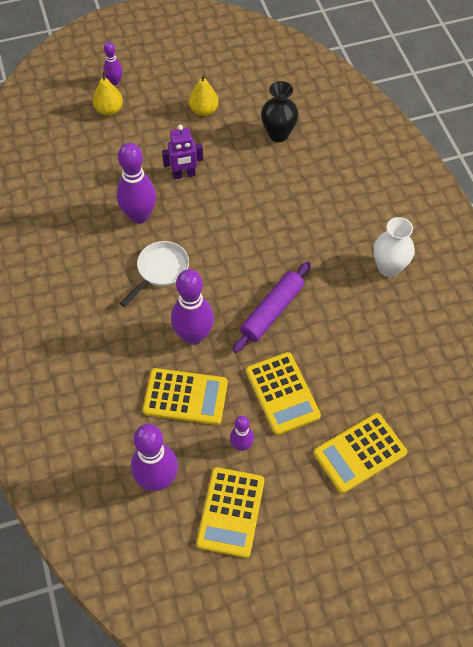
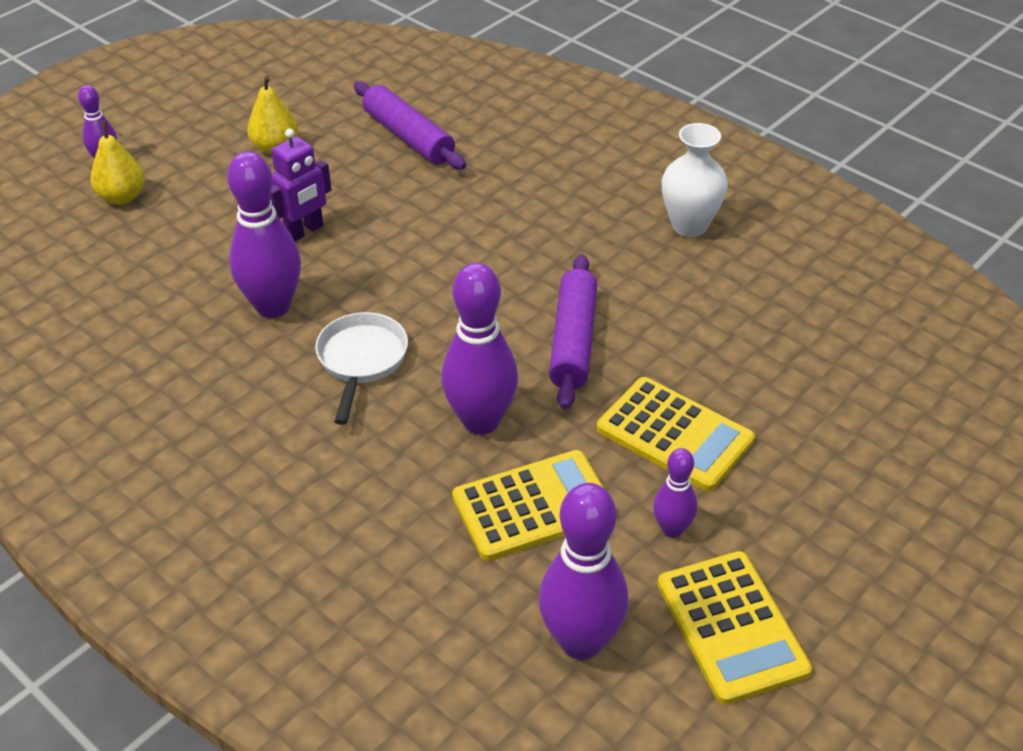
camera: 30 degrees left, 15 degrees down
black vase [261,81,299,142] -> purple rolling pin [354,81,466,170]
yellow calculator [313,413,407,493] -> none

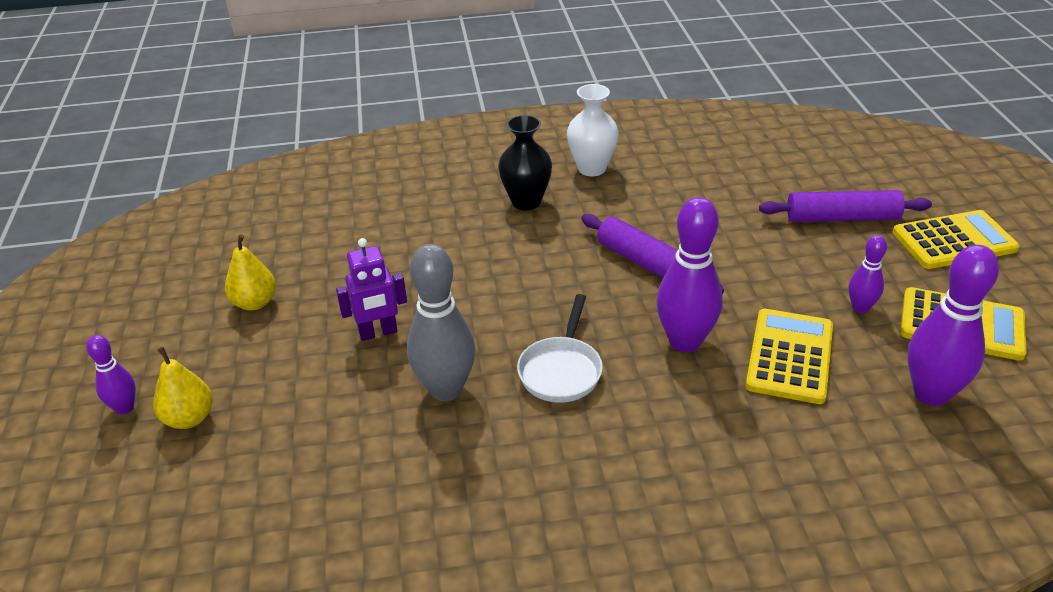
camera: 50 degrees left, 5 degrees down
purple bowling pin [227,151,301,318] -> grey bowling pin [407,244,476,401]
purple robot [270,129,332,241] -> purple robot turned 75 degrees clockwise [336,238,407,341]
white pan [315,312,408,425] -> white pan turned 120 degrees counterclockwise [517,294,603,403]
purple rolling pin [354,81,466,170] -> purple rolling pin moved to [759,190,932,222]
yellow calculator [597,377,755,491] -> yellow calculator moved to [893,210,1019,269]
none -> black vase [498,115,552,210]

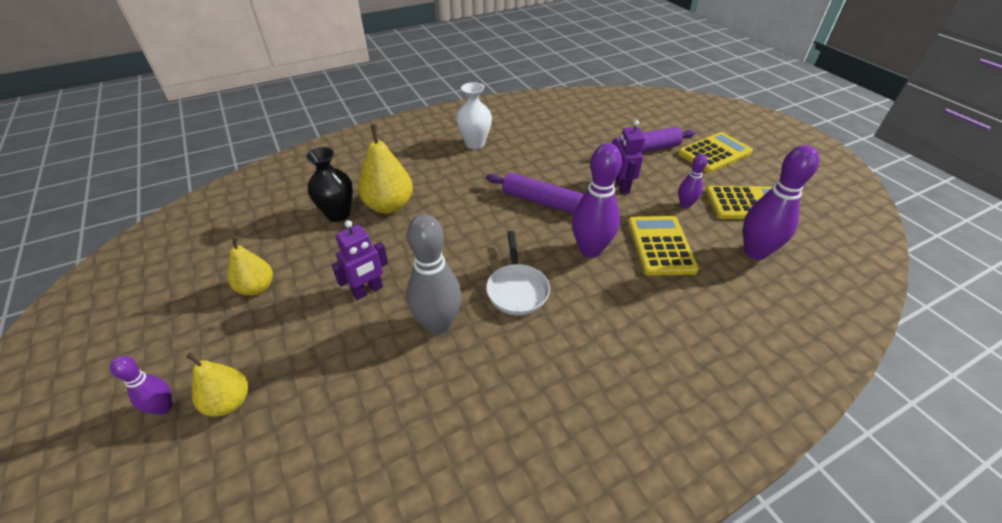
camera: 20 degrees left, 5 degrees up
black vase [498,115,552,210] -> black vase moved to [305,147,353,222]
none -> yellow pear [358,125,413,214]
none -> purple robot [616,120,645,194]

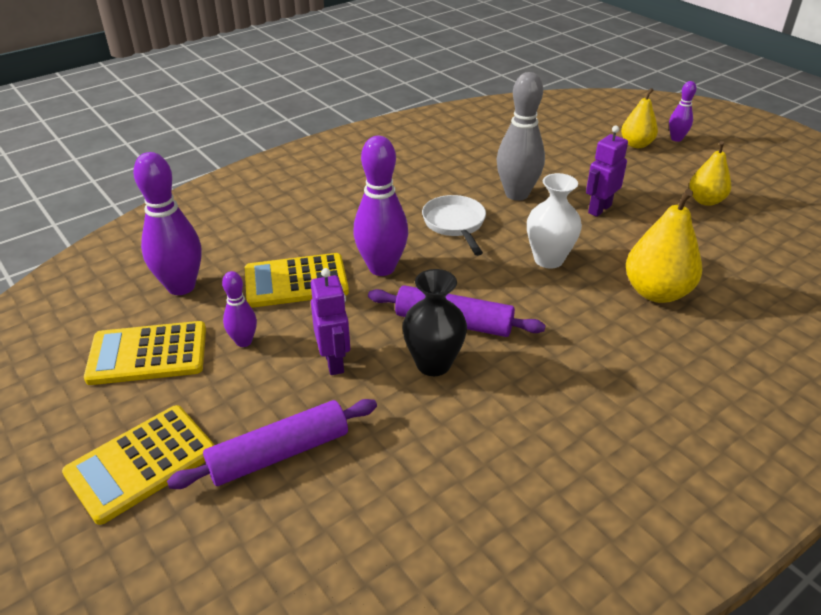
camera: 170 degrees right, 5 degrees down
black vase [305,147,353,222] -> black vase moved to [403,269,467,376]
white vase [456,82,492,149] -> white vase moved to [527,173,582,269]
yellow calculator [628,216,699,276] -> yellow calculator turned 90 degrees clockwise [245,253,349,307]

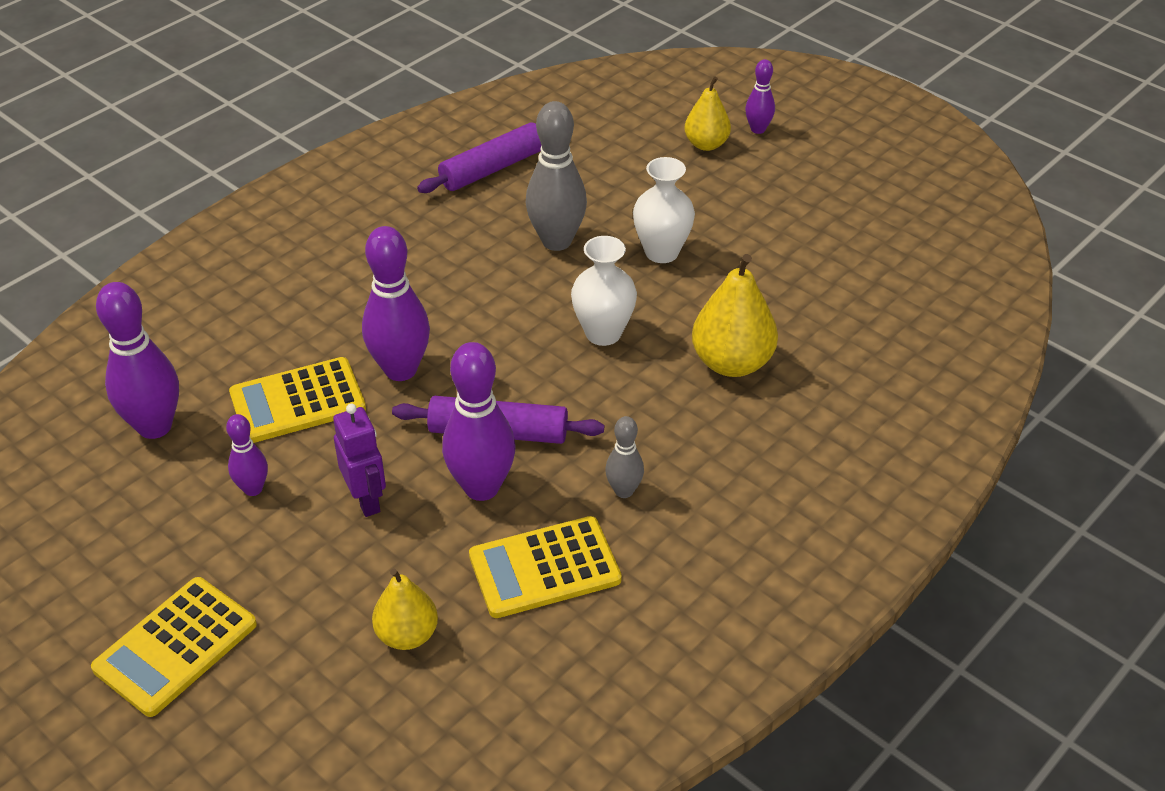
camera: 10 degrees left, 5 degrees up
yellow calculator [84,321,206,385] -> yellow calculator moved to [469,516,622,618]
purple rolling pin [167,399,377,489] -> purple rolling pin moved to [417,122,542,193]
black vase [403,269,467,376] -> purple bowling pin [442,342,516,501]
white pan [422,195,486,256] -> none
purple robot [586,126,628,217] -> white vase [633,157,695,263]
yellow pear [689,141,731,206] -> yellow pear moved to [372,568,438,650]
none -> grey bowling pin [605,416,644,498]

